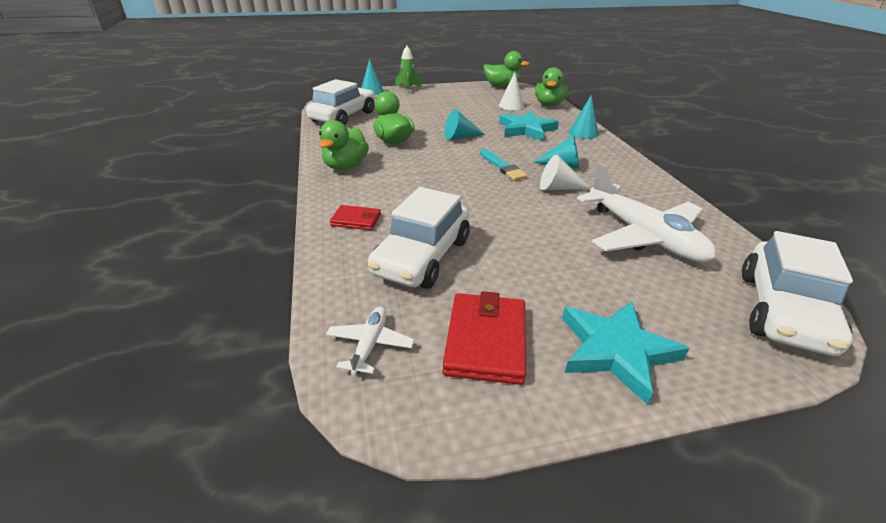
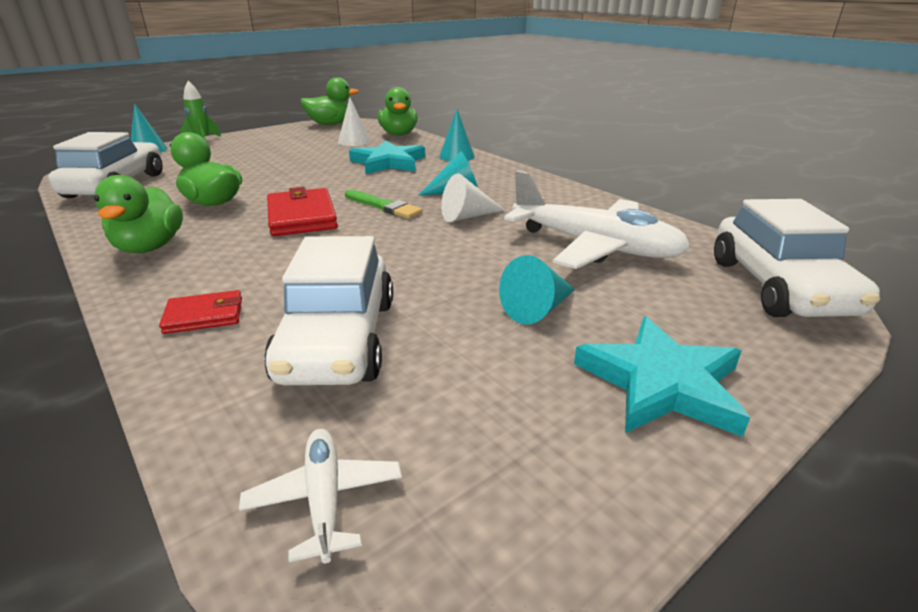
camera: 25 degrees left, 5 degrees down
red wallet [443,291,526,385] -> red wallet moved to [267,187,338,236]
turquoise cone [445,109,485,140] -> turquoise cone moved to [499,255,575,324]
turquoise brush [480,149,527,181] -> green brush [345,190,423,219]

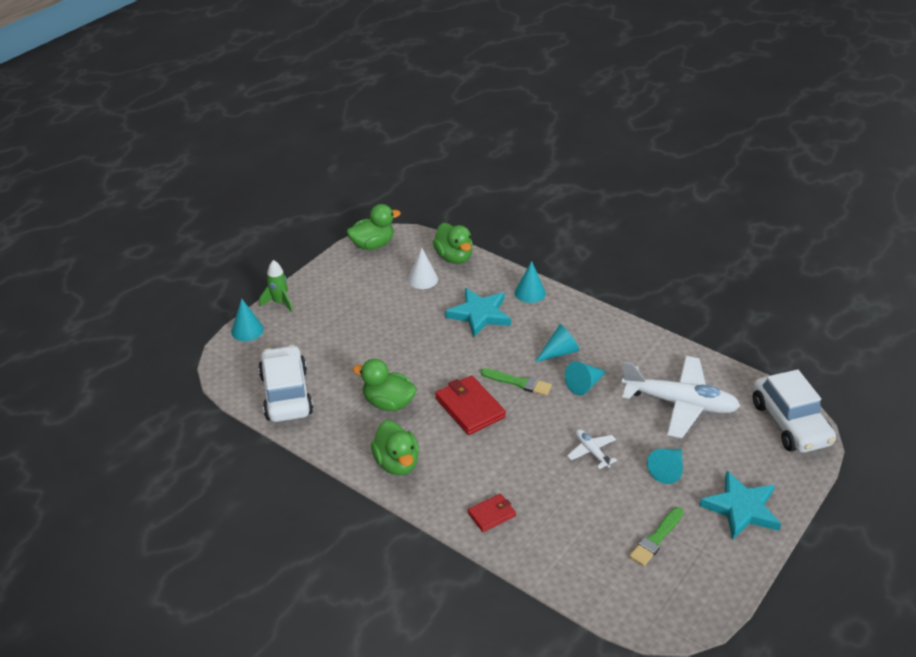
camera: 15 degrees left, 10 degrees up
white plane [239,429,402,563] -> white plane moved to [567,429,617,469]
white car [264,236,393,385] -> none
white cone [441,173,505,222] -> turquoise cone [565,361,607,396]
none -> green brush [629,507,684,566]

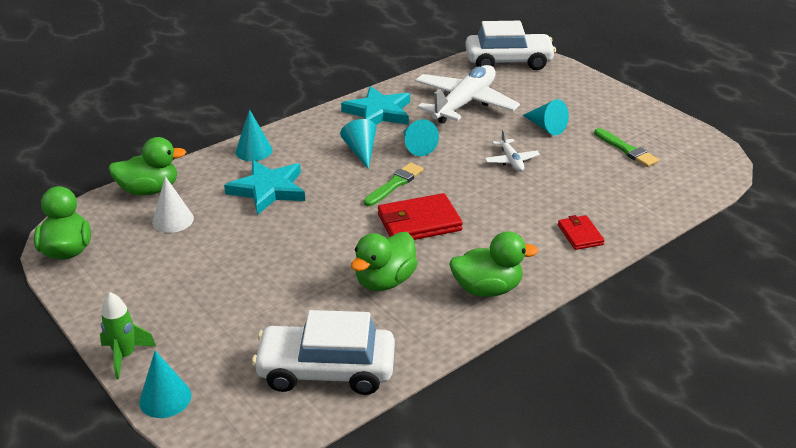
camera: 75 degrees left, 5 degrees down
white plane [567,429,617,469] -> white plane turned 90 degrees counterclockwise [484,129,540,172]
turquoise star [699,471,781,540] -> turquoise star moved to [341,86,410,125]

